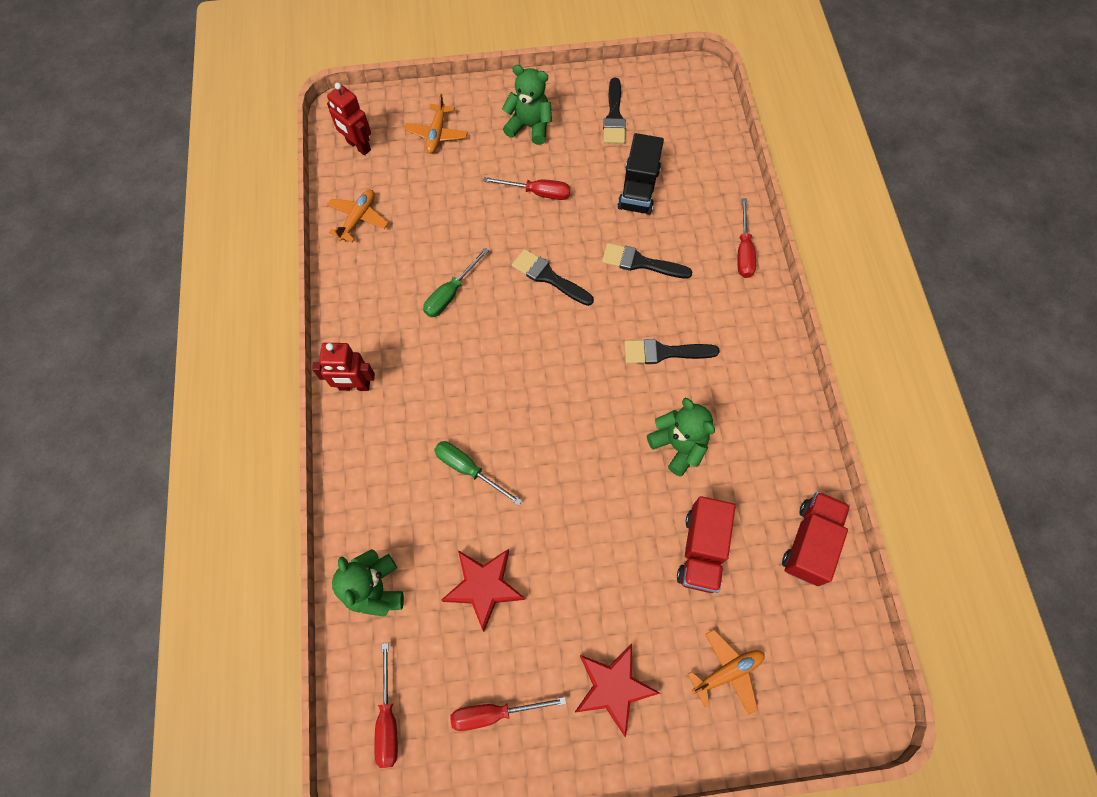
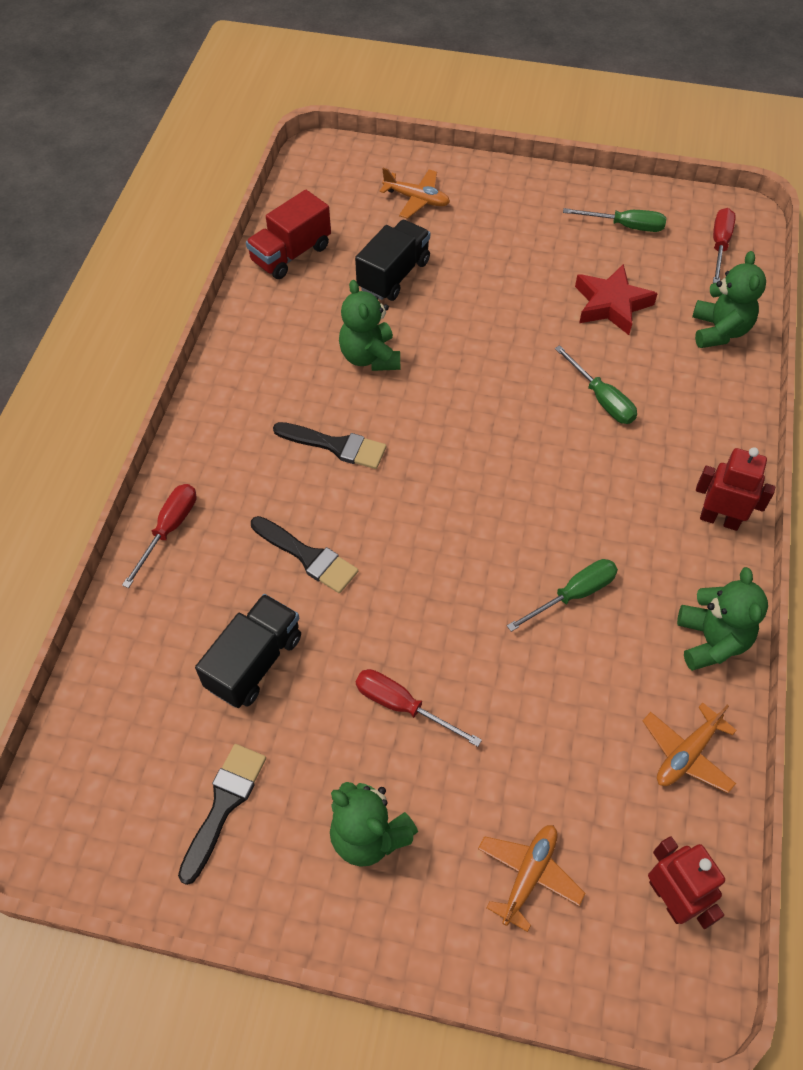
camera: 160 degrees left, 10 degrees down
red screwdriver [450,697,566,731] -> green screwdriver [563,208,666,232]
black brush [512,249,594,306] -> none
red star [575,644,660,737] -> none
red truck [677,496,736,593] -> black truck [355,220,430,301]
orange plane [688,630,765,715] -> orange plane turned 150 degrees counterclockwise [380,168,450,219]
none -> green teddy bear [677,567,768,671]

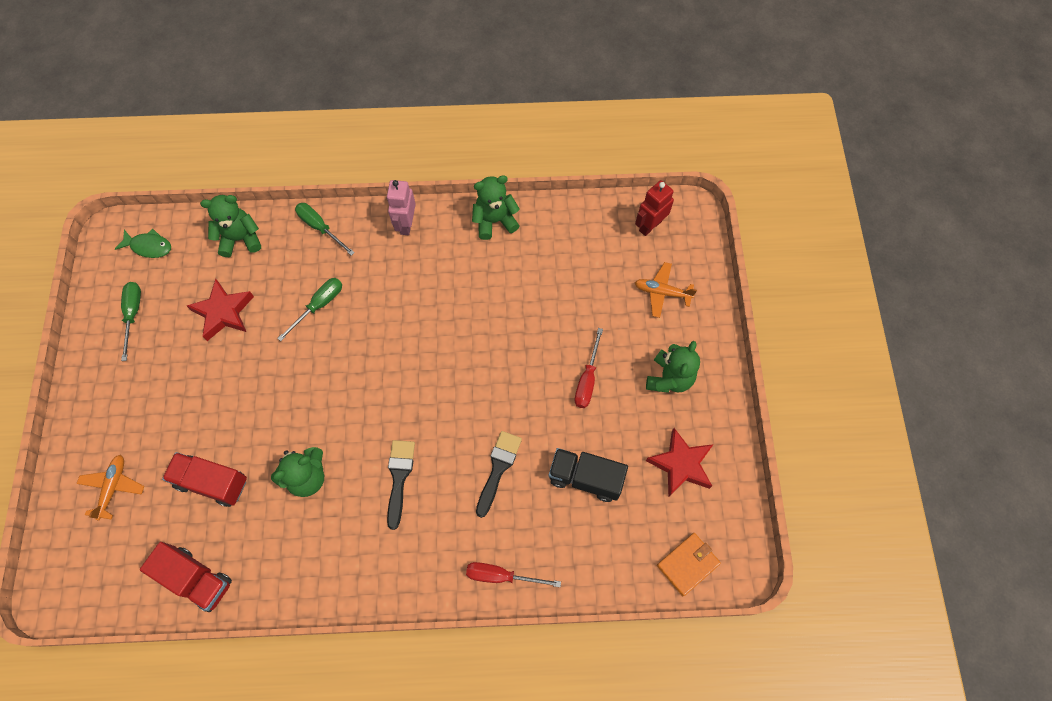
camera: 105 degrees left, 10 degrees up
black brush [178,744,266,885] -> red star [646,428,714,497]
black truck [355,220,430,301] -> red truck [162,452,247,507]
green screwdriver [507,559,618,632] -> green screwdriver moved to [295,203,355,256]
orange plane [643,703,737,793] -> none
red robot [696,447,775,531] -> pink robot [387,180,416,235]
red screwdriver [713,208,736,283] -> green fish [115,228,171,258]
none -> orange wallet [657,533,721,596]

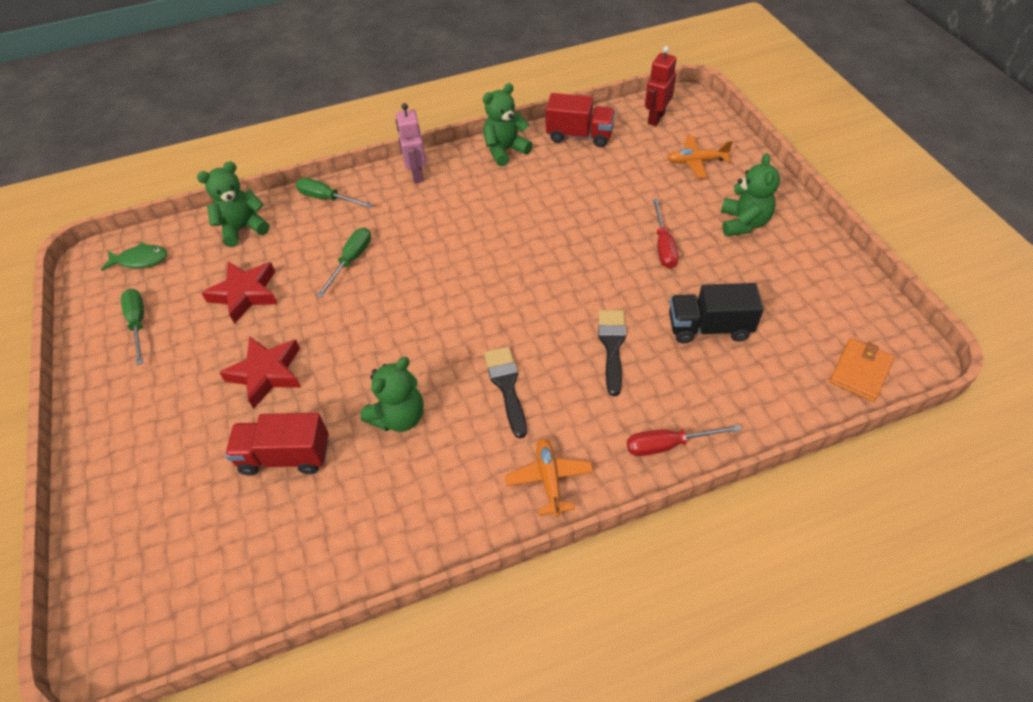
camera: 15 degrees left, 15 degrees down
orange plane [76,455,144,521] -> orange plane moved to [505,438,593,517]
red truck [140,542,232,612] -> red truck moved to [546,93,615,147]
red star [646,428,714,497] -> red star moved to [219,336,301,409]

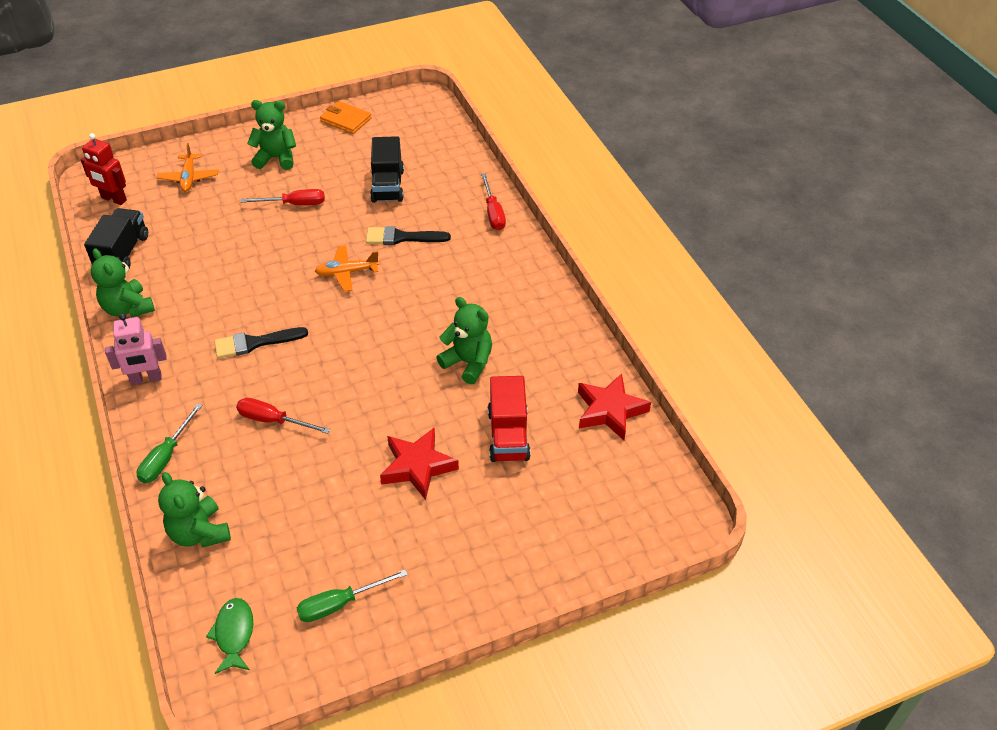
camera: 95 degrees left, 5 degrees down
red star [202,262,278,324] -> red star moved to [578,373,651,440]
green screwdriver [316,227,371,298] -> red screwdriver [236,398,330,434]
black brush [484,347,527,439] -> black brush moved to [214,327,308,358]
orange plane [505,438,593,517] -> orange plane moved to [315,245,380,292]
red truck [546,93,615,147] -> black truck [84,208,148,268]
orange wallet [829,338,895,402] -> orange wallet moved to [320,101,372,134]

